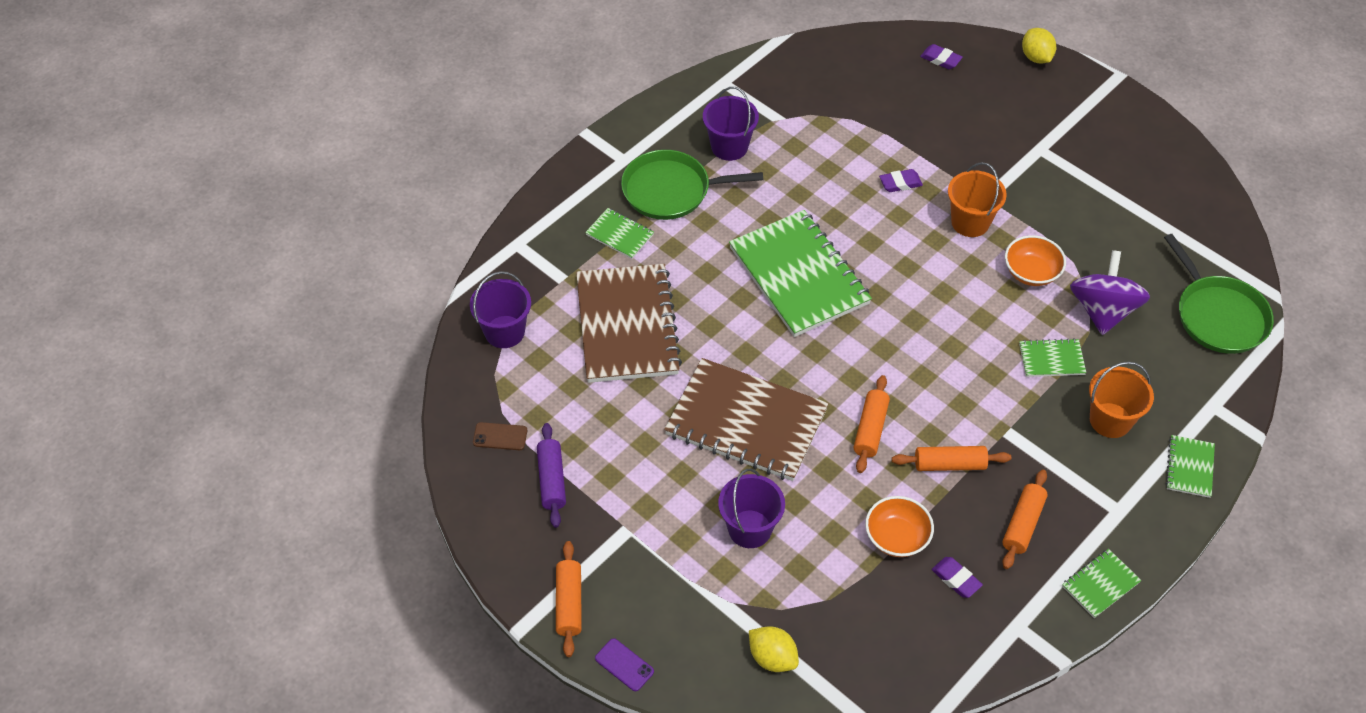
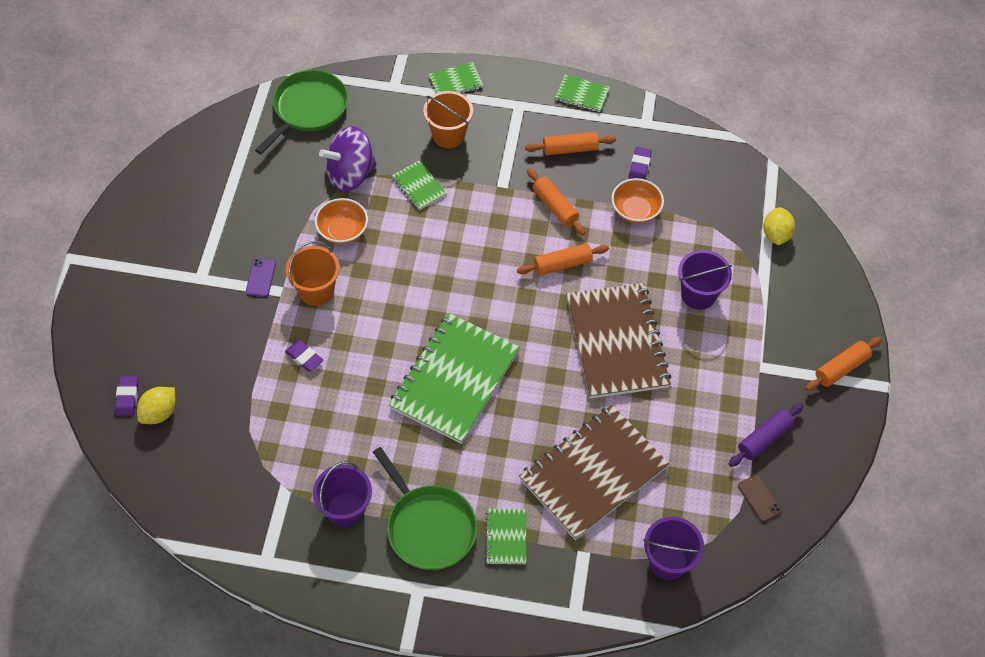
camera: 125 degrees left, 5 degrees up
purple phone [595,638,654,691] -> purple phone moved to [246,258,276,297]
yellow lemon [1022,28,1056,64] -> yellow lemon moved to [137,387,176,424]

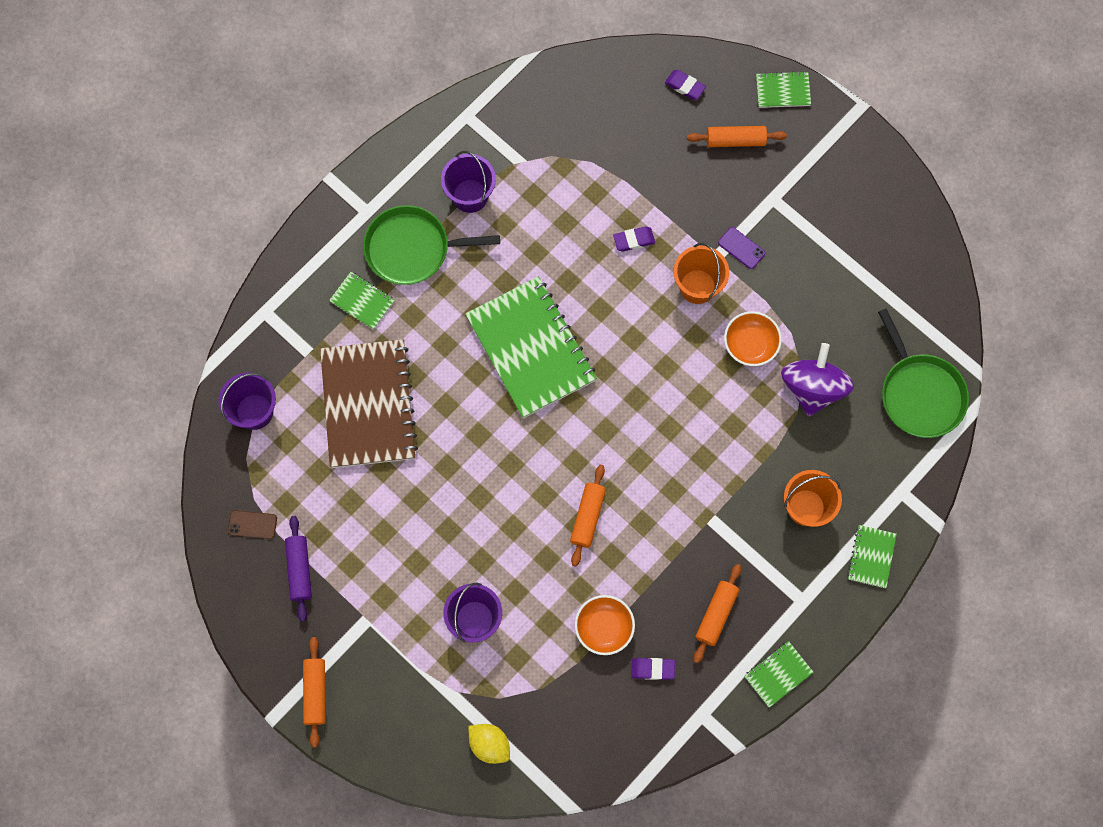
camera: 125 degrees right, 15 degrees up
yellow lemon [137,387,176,424] -> none
green notebook [392,160,447,210] -> green notebook moved to [756,71,811,108]
orange rolling pin [527,168,585,235] -> orange rolling pin moved to [687,126,787,147]
brown notebook [566,283,671,399] -> none
purple eraser [629,147,652,179] -> purple eraser turned 45 degrees counterclockwise [631,658,675,680]

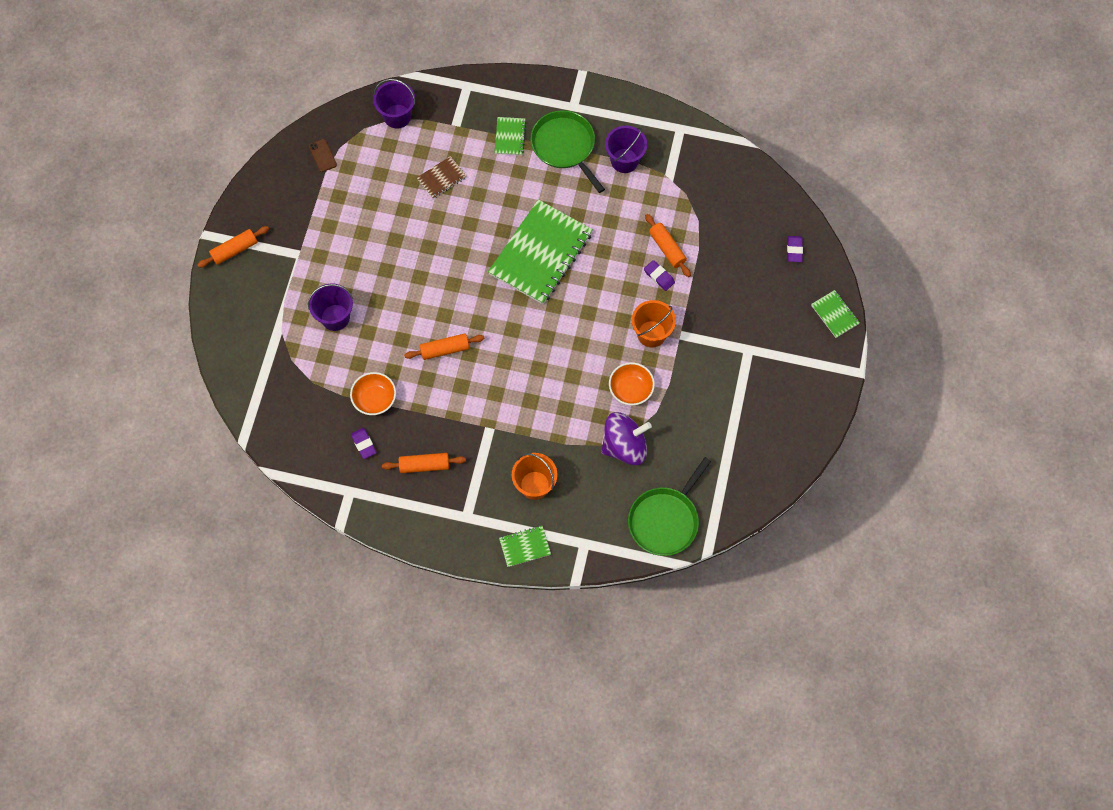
camera: 60 degrees right, 5 degrees down
purple rolling pin [285,516,312,622] -> none
brown notebook [320,339,418,468] -> brown notebook [417,156,466,199], size x0.45
yellow lemon [468,724,510,764] -> none
orange rolling pin [687,126,787,147] -> orange rolling pin moved to [645,214,691,277]
purple phone [718,227,765,269] -> none
green notebook [744,641,814,708] -> none

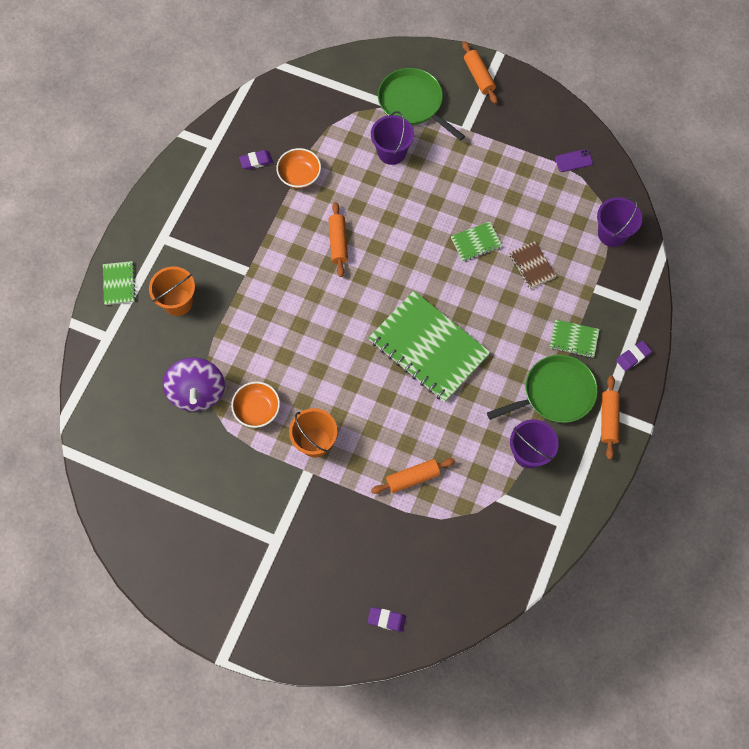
camera: 100 degrees right, 0 degrees up
brown phone [309,139,337,172] -> purple phone [555,149,593,172]
orange rolling pin [382,453,466,473] -> orange rolling pin moved to [601,376,620,460]
green pan [628,457,711,556] -> green pan moved to [378,68,465,141]
purple eraser [644,260,675,291] -> purple eraser moved to [616,341,652,371]
green notebook [811,290,860,338] -> green notebook moved to [451,222,502,262]

